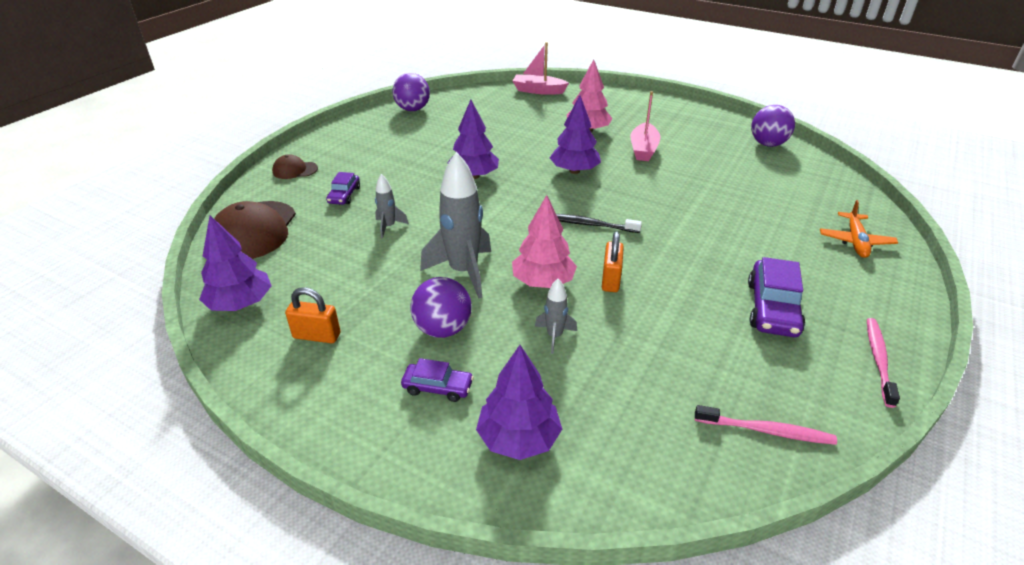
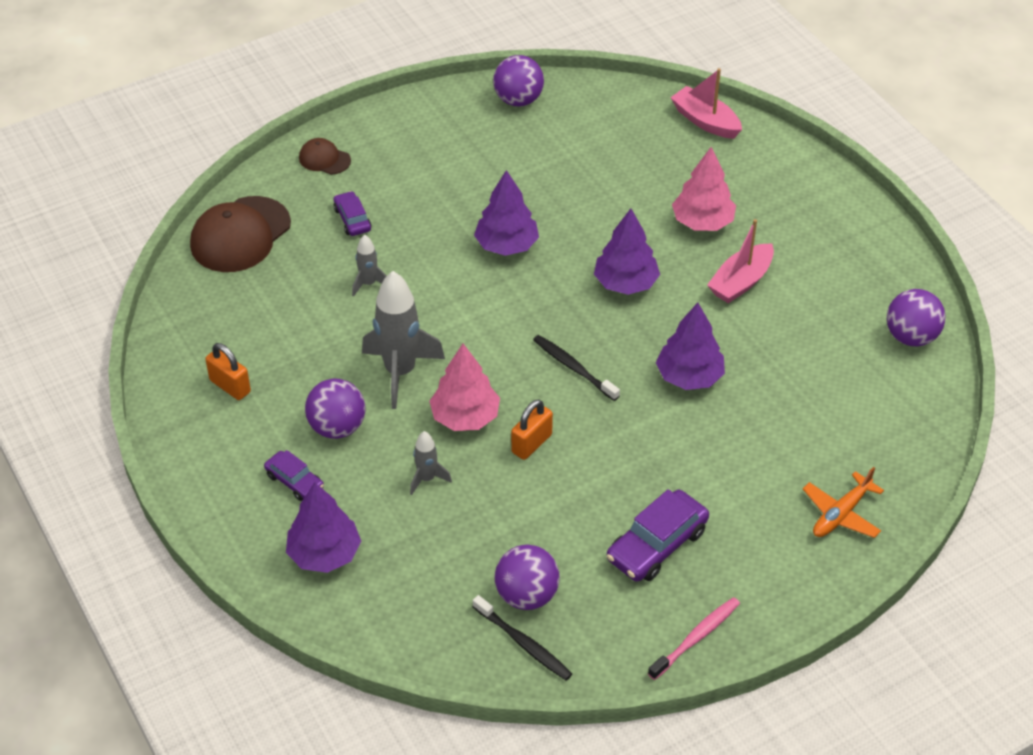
camera: 30 degrees right, 10 degrees up
purple tree [199,215,271,311] -> purple tree moved to [656,303,725,390]
purple car [326,172,360,205] -> purple car turned 120 degrees clockwise [334,191,371,236]
pink toothbrush [695,405,837,445] -> black toothbrush [473,595,572,681]
none -> purple ball [495,545,560,610]

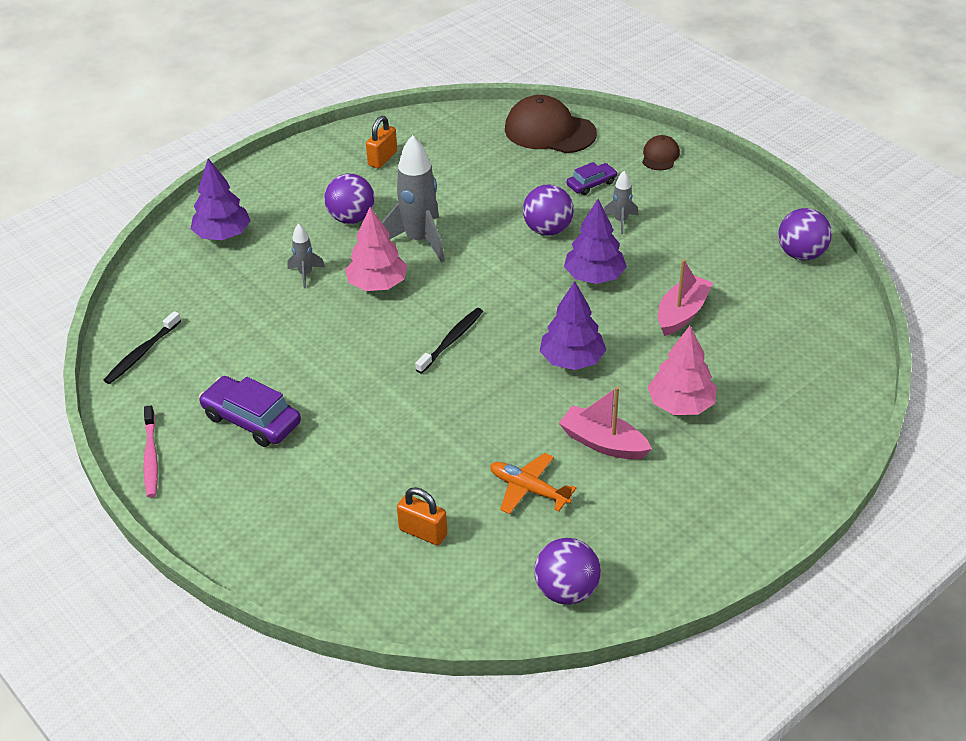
camera: 80 degrees right, 5 degrees down
purple car [264,450,324,501] -> none
grey rocket [352,235,387,297] -> grey rocket moved to [604,171,639,234]
purple ball [495,545,560,610] -> purple ball moved to [523,184,574,236]
orange padlock [511,399,553,460] -> orange padlock moved to [397,487,447,545]
pink toothbrush [648,597,740,680] -> pink toothbrush turned 45 degrees clockwise [143,405,158,498]
purple tree [656,303,725,390] -> none
pink boat [670,68,742,139] -> pink boat moved to [658,259,713,336]
orange plane [803,467,884,538] -> orange plane moved to [490,453,576,514]

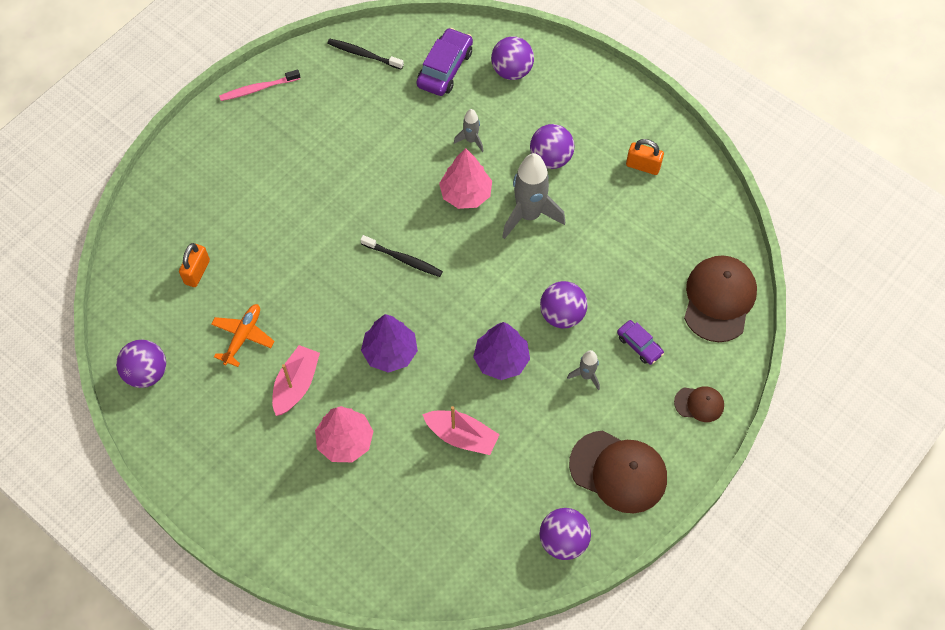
camera: 80 degrees right, 20 degrees up
purple tree [191,158,251,240] -> purple ball [491,36,534,80]
purple car [199,376,301,447] -> purple car moved to [416,28,473,96]
none -> brown cap [569,431,667,513]

